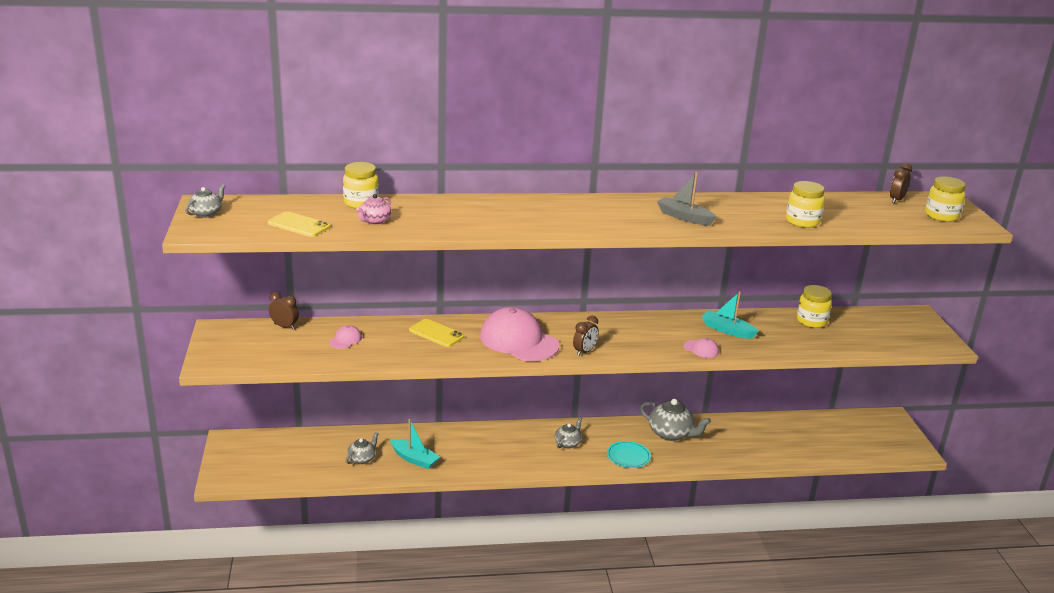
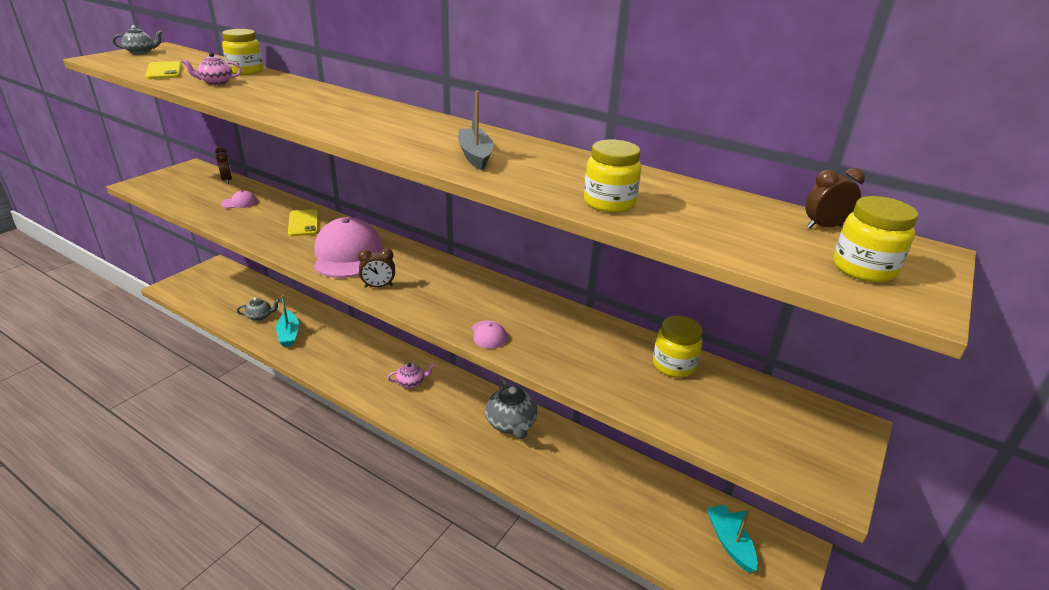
camera: 40 degrees right, 5 degrees up
grey teapot [555,417,582,448] -> pink teapot [387,363,435,388]
turquoise plate [607,441,651,468] -> none
turquoise boat [702,291,759,339] -> turquoise boat moved to [707,505,758,573]

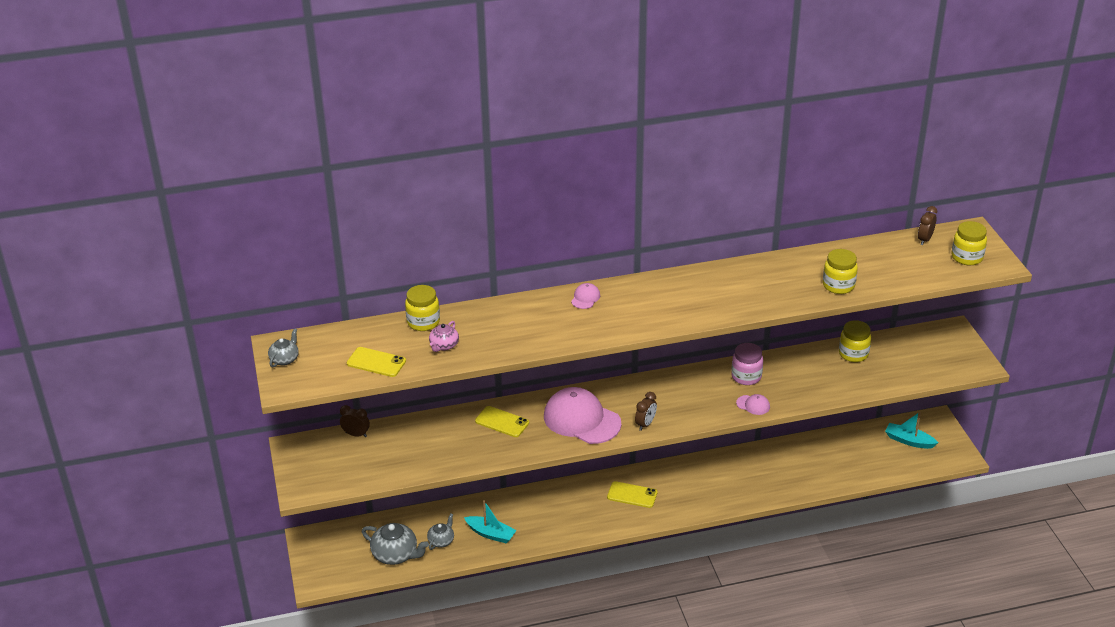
camera: 45 degrees left, 5 degrees up
pink cap [221,190,258,208] -> pink cap moved to [571,283,600,309]
pink teapot [387,363,435,388] -> yellow phone [607,481,657,508]
grey boat [458,91,494,170] -> none
grey teapot [485,379,538,439] -> grey teapot moved to [361,523,429,565]
none -> pink jar [731,343,763,385]

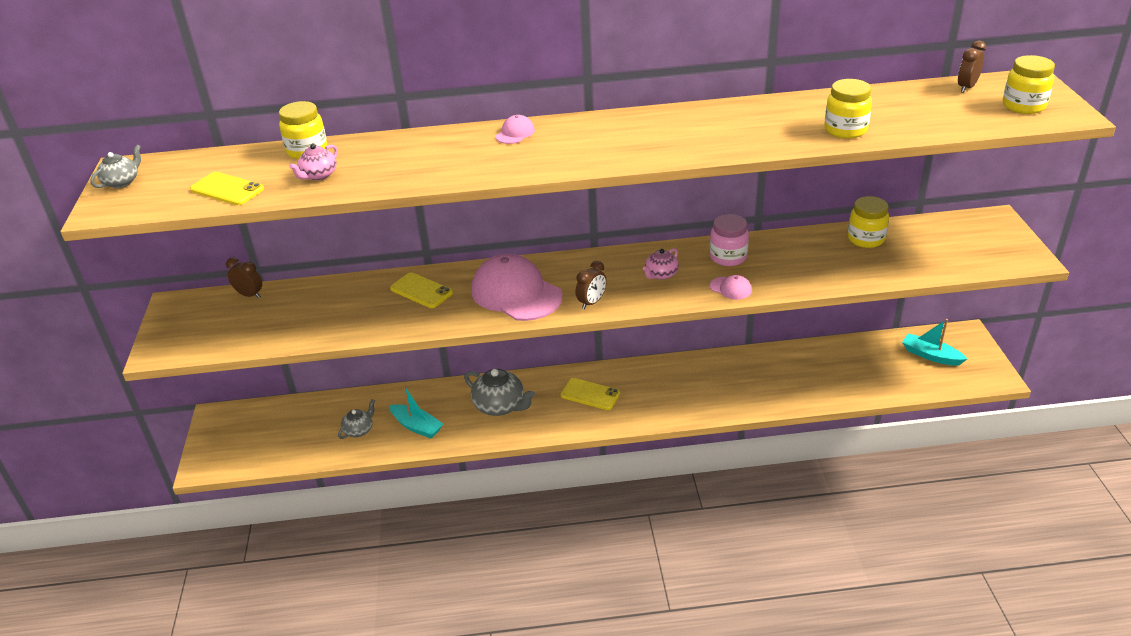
camera: 10 degrees right, 0 degrees up
grey teapot [361,523,429,565] -> grey teapot moved to [464,369,535,416]
none -> pink teapot [643,248,679,280]

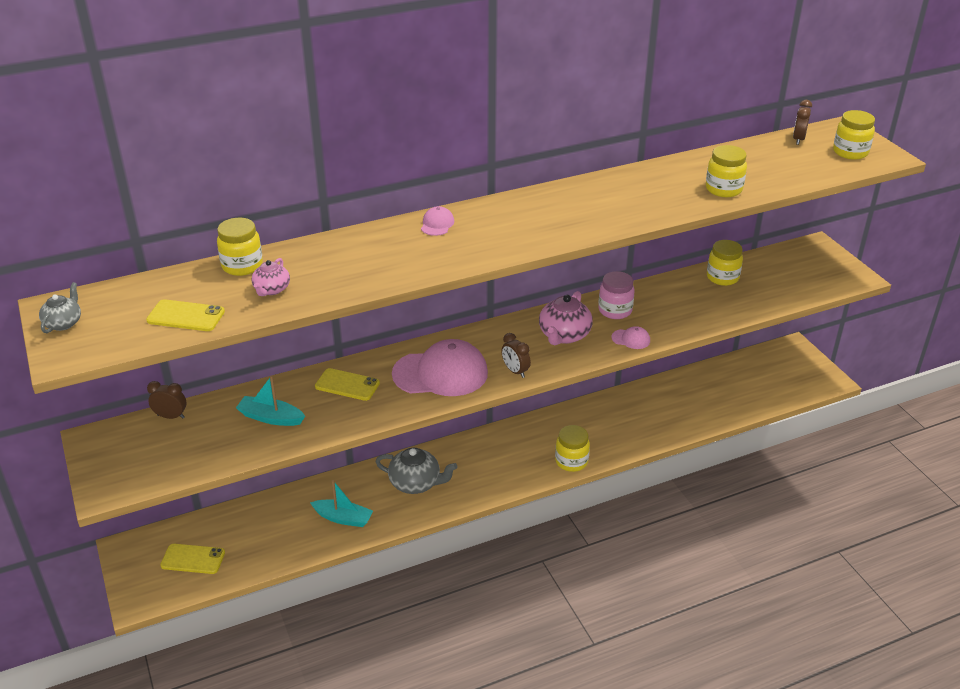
camera: 20 degrees left, 0 degrees up
grey teapot [338,399,375,439] -> none
pink cap [471,254,563,321] -> pink cap turned 150 degrees clockwise [392,339,488,396]
yellow phone [561,378,620,410] -> yellow phone moved to [160,544,225,574]
brown clock [576,261,607,309] -> brown clock turned 120 degrees clockwise [501,333,531,378]
pink teapot [643,248,679,280] -> pink teapot [539,291,593,345], size x1.71
turquoise boat [902,319,967,366] -> turquoise boat moved to [236,375,305,426]
none -> yellow jar [555,425,590,472]

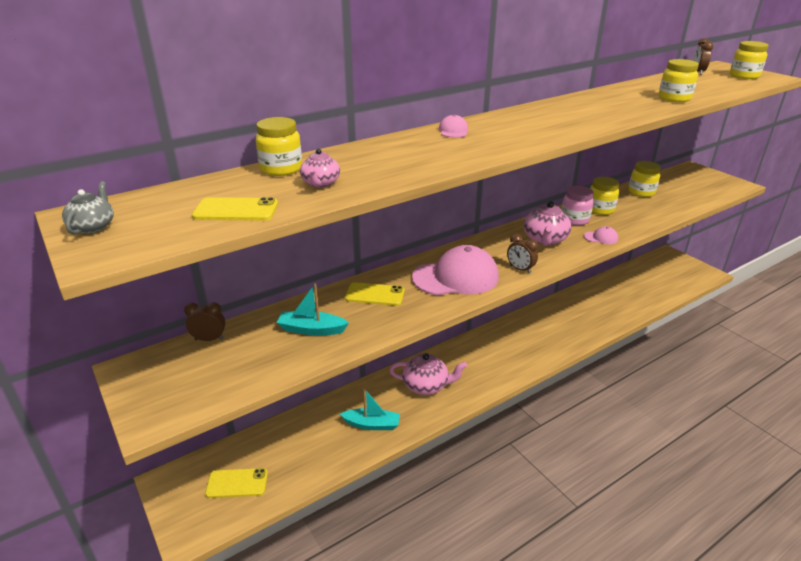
camera: 10 degrees left, 5 degrees down
grey teapot [375,448,458,494] -> pink teapot [389,353,467,395]
yellow jar [555,425,590,472] -> yellow jar moved to [590,177,619,215]

